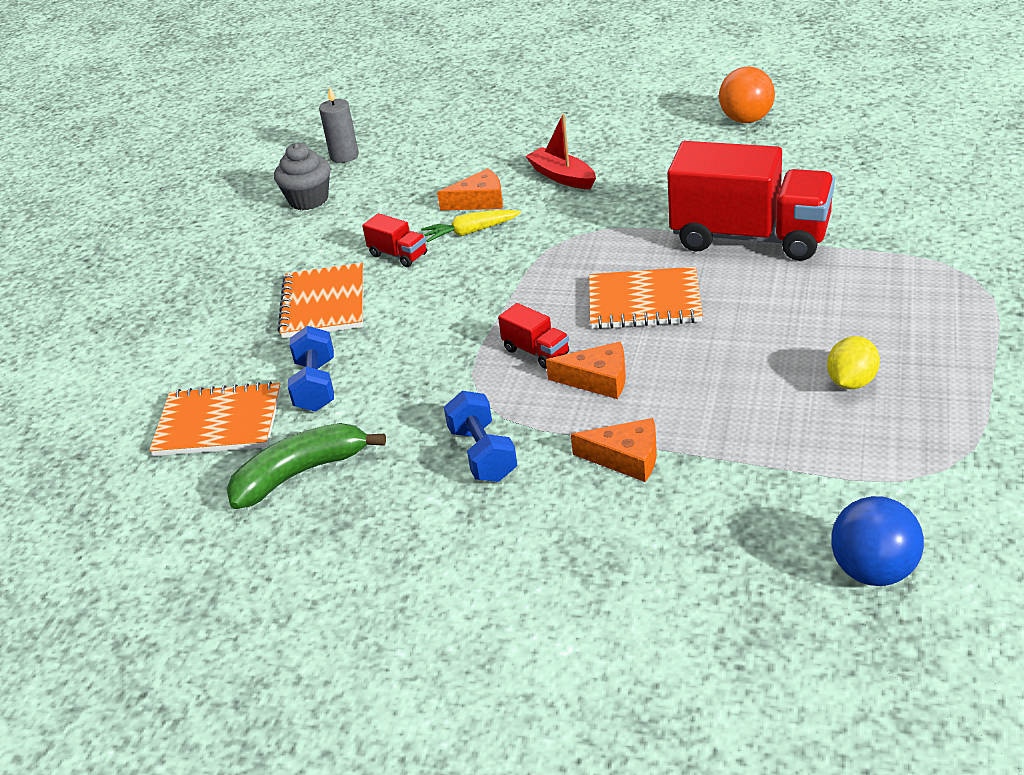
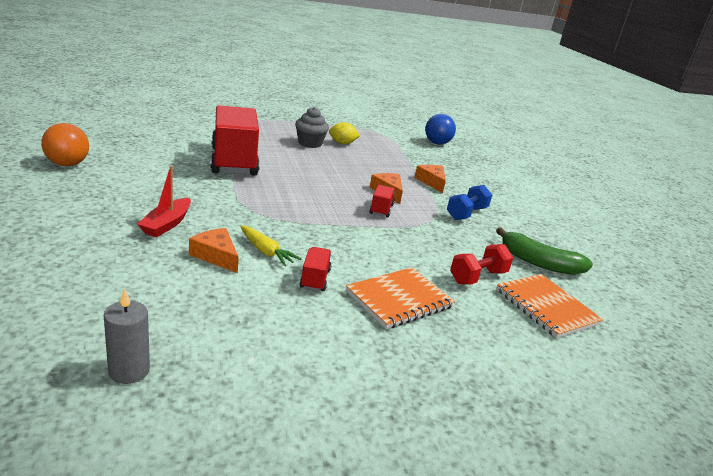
camera: 130 degrees left, 10 degrees down
grey cupcake [274,143,330,210] -> grey cupcake moved to [295,107,329,148]
blue dumbbell [288,326,334,412] -> red dumbbell [450,244,513,285]
orange notebook [589,267,703,329] -> none

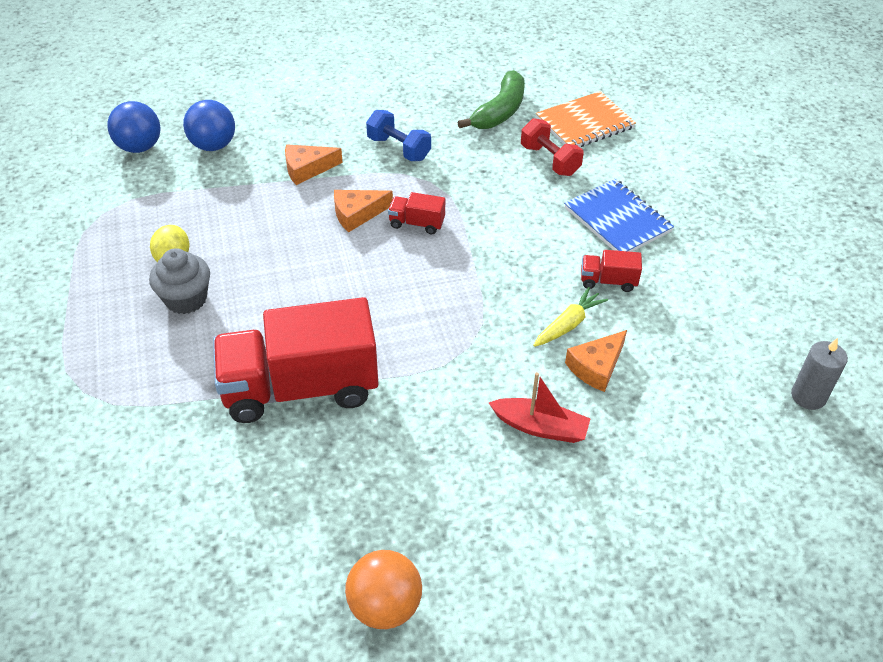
camera: 85 degrees left, 20 degrees up
orange notebook [346,267,455,329] -> blue notebook [564,179,674,252]
none -> blue ball [183,100,235,151]

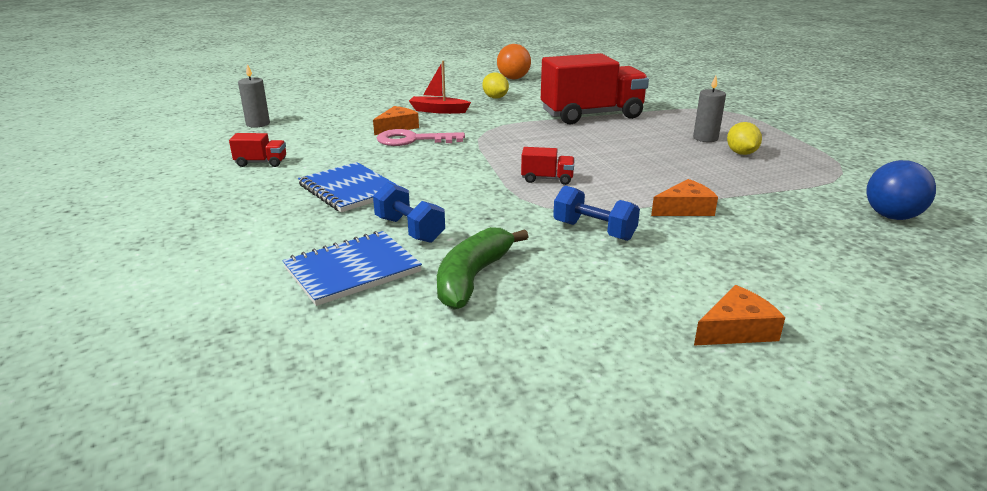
camera: 175 degrees right, 20 degrees down
grey cupcake [149,248,210,314] -> grey candle [693,76,726,142]
blue ball [183,100,235,151] -> none
orange cheese [334,190,393,232] -> orange cheese moved to [694,285,785,346]
red dumbbell [521,118,584,176] -> blue dumbbell [373,182,445,243]
yellow carrot [533,287,608,347] -> pink key [377,129,465,146]
orange notebook [536,91,636,147] -> blue notebook [282,231,422,306]
red truck [581,250,642,292] -> red truck moved to [229,133,286,167]
none -> yellow lemon [482,73,509,98]

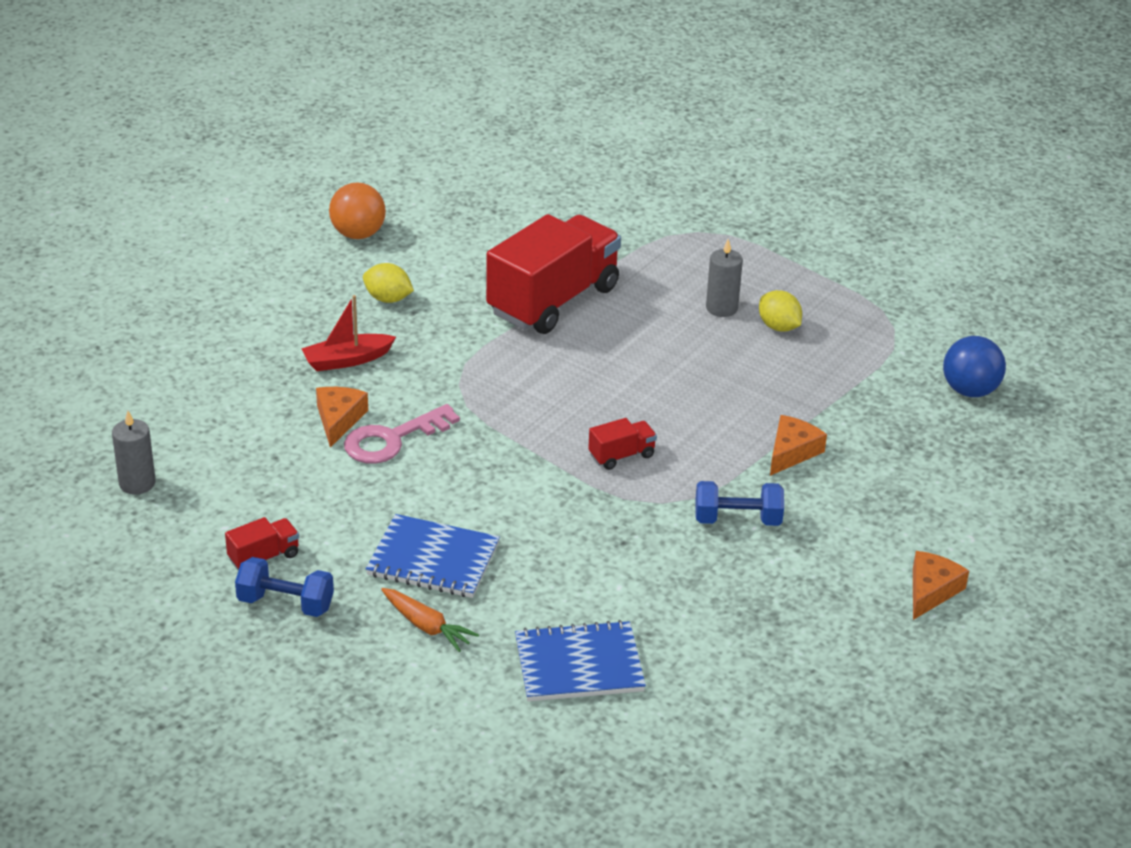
camera: 35 degrees left, 10 degrees up
blue notebook [282,231,422,306] -> blue notebook turned 60 degrees clockwise [515,620,646,701]
blue dumbbell [373,182,445,243] -> blue dumbbell moved to [235,557,334,617]
green banana [437,227,529,309] -> none
none -> orange carrot [381,588,479,652]

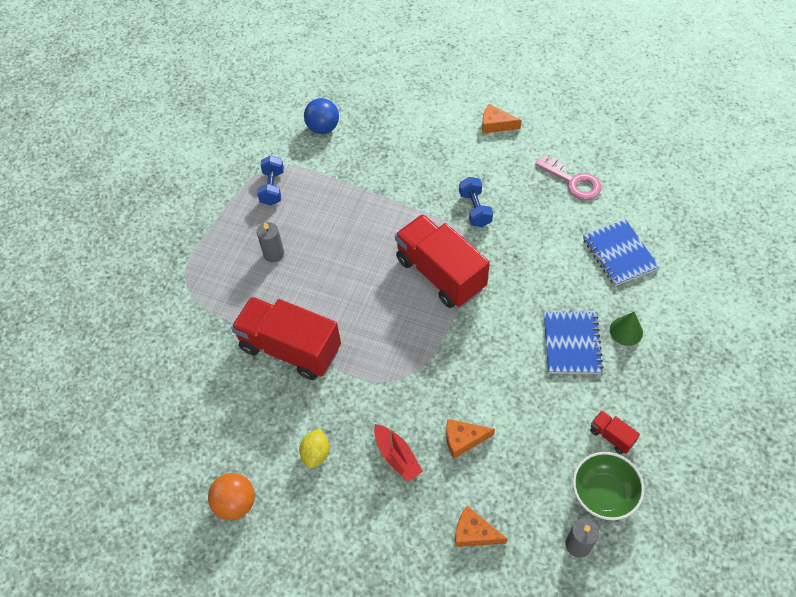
camera: 100 degrees left, 20 degrees up
blue dumbbell [235,557,334,617] -> blue dumbbell moved to [257,156,284,206]
pink key [344,404,460,464] -> pink key moved to [535,155,601,200]
orange carrot [381,588,479,652] -> green cone [610,312,643,346]
red truck [588,418,657,470] -> red truck [395,214,490,308], size x2.42
yellow lemon [759,290,802,332] -> none
orange cheese [770,415,827,476] -> orange cheese moved to [455,506,508,547]
none -> green bowl [573,452,644,520]

